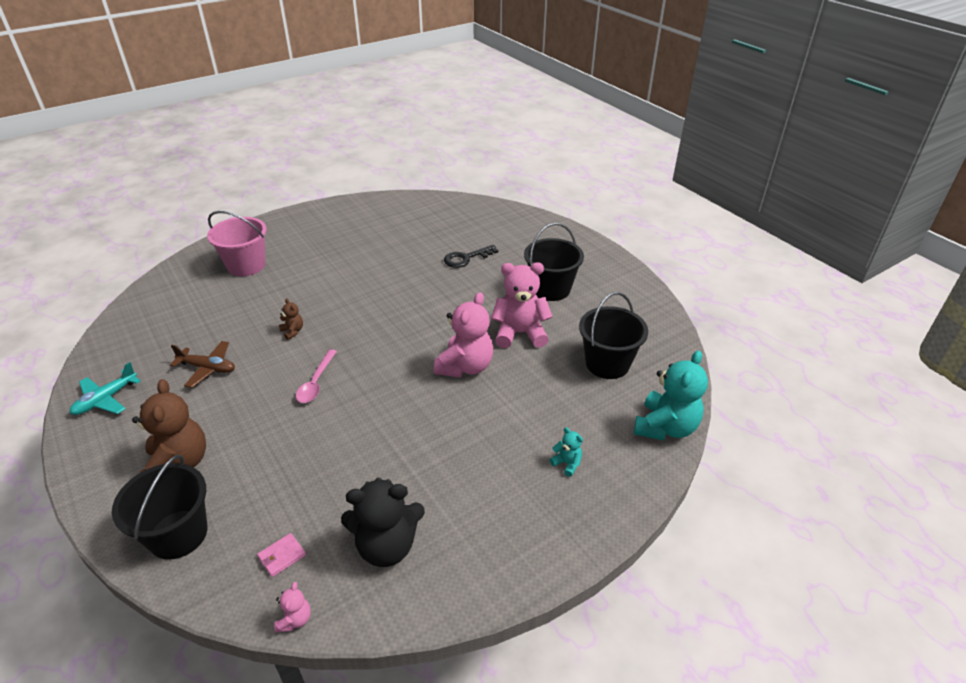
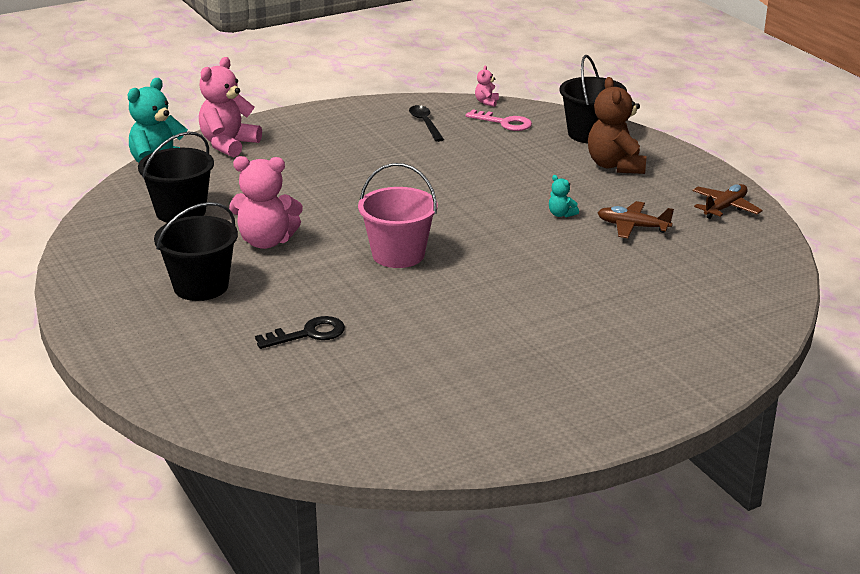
camera: 175 degrees left, 10 degrees down
turquoise plane [70,362,141,415] -> brown plane [692,184,762,219]
pink bucket [207,211,267,276] -> pink bucket moved to [358,163,438,268]
pink wallet [257,533,306,577] -> pink key [466,109,532,131]
brown teddy bear [279,298,303,340] -> none
pink spoon [296,349,337,403] -> none
black teddy bear [341,478,425,567] -> black spoon [409,105,444,142]
pink teddy bear [434,292,493,378] -> pink teddy bear moved to [199,57,262,157]
turquoise teddy bear [549,427,583,477] -> turquoise teddy bear moved to [549,175,579,217]

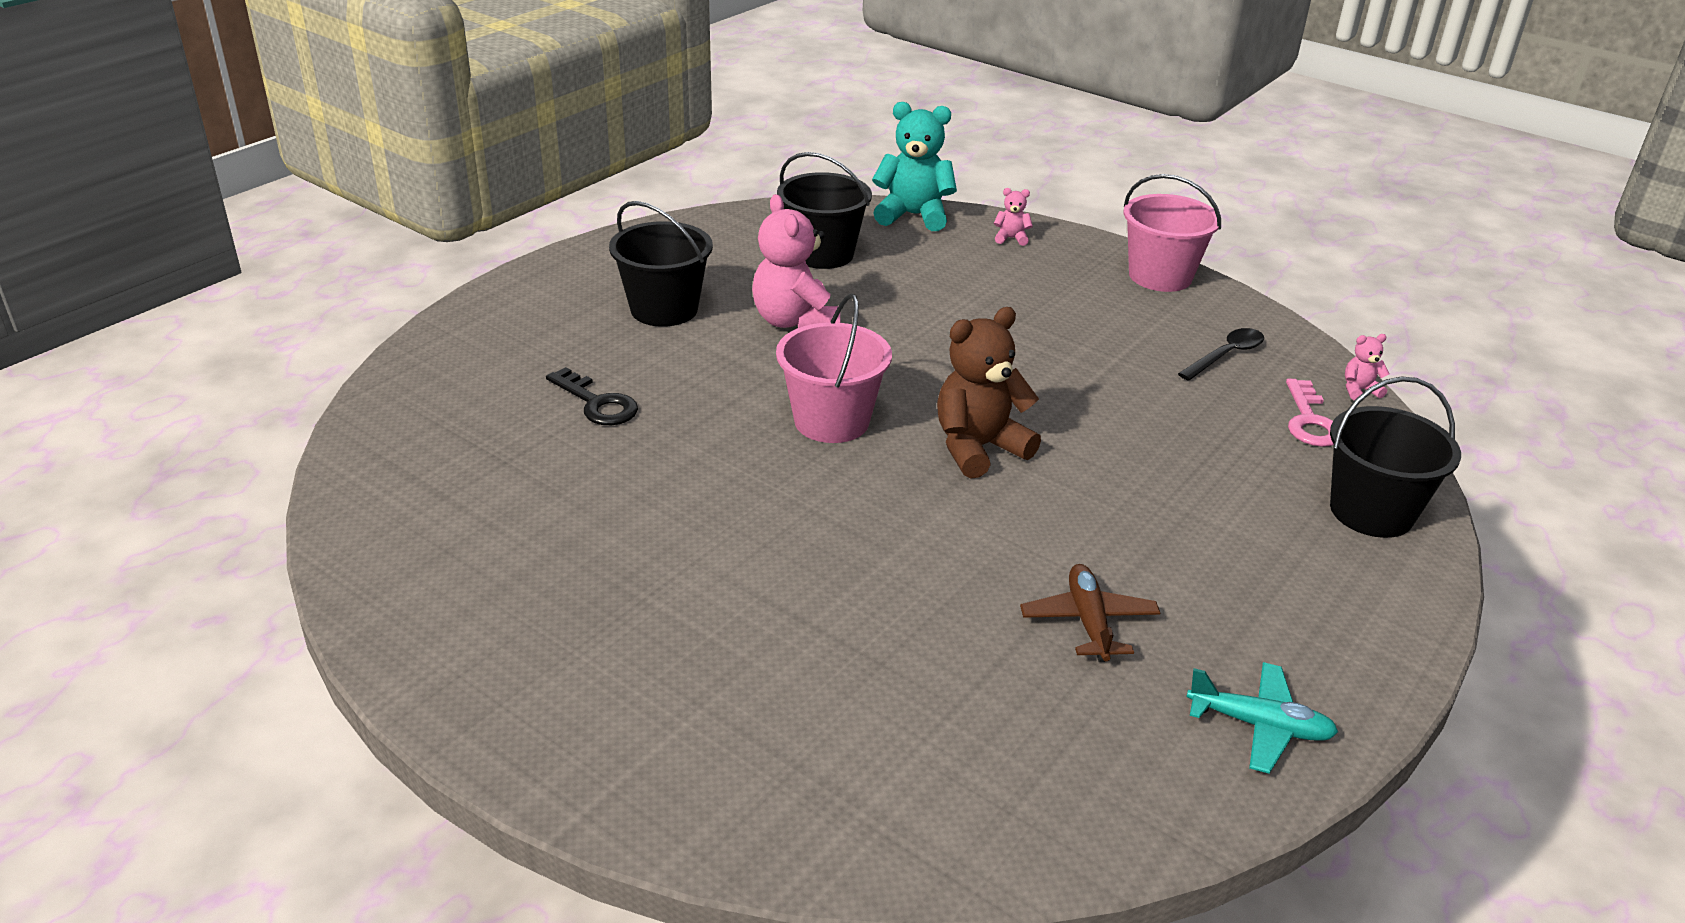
camera: 65 degrees right, 5 degrees up
pink teddy bear [199,57,262,157] -> pink teddy bear [994,188,1033,246], size x0.45
turquoise teddy bear [549,175,579,217] -> none
brown teddy bear [588,77,646,174] -> brown teddy bear moved to [937,307,1041,479]
brown plane [692,184,762,219] -> turquoise plane [1186,662,1338,774]
none -> pink bucket [1124,174,1221,292]

